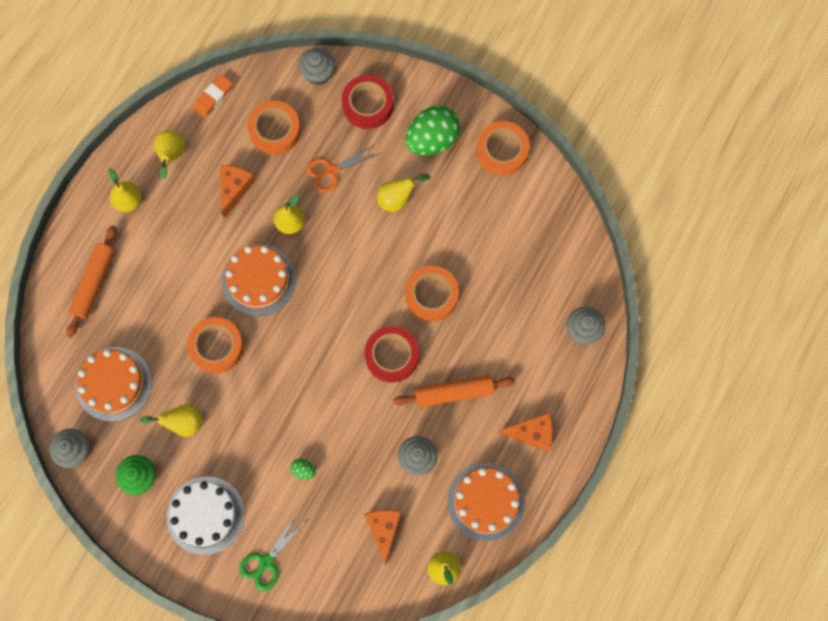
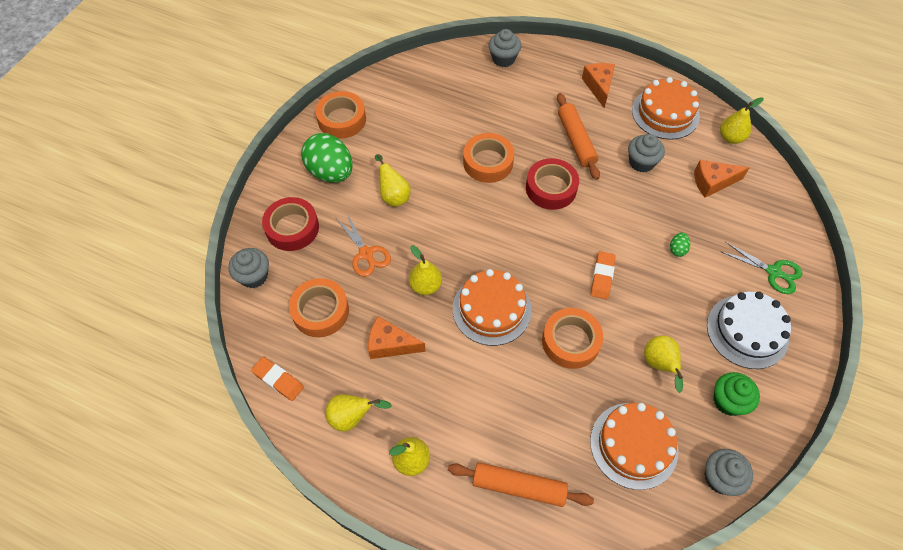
camera: 95 degrees left, 15 degrees down
none -> orange eraser [590,251,616,299]

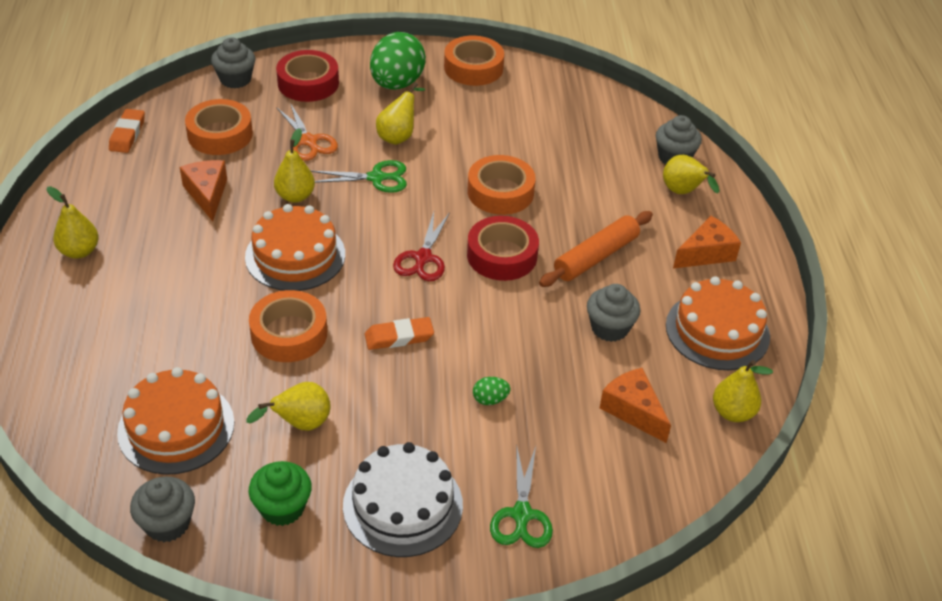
camera: 60 degrees right, 15 degrees down
yellow pear [325,394,392,432] -> yellow pear moved to [663,155,719,194]
orange scissors [337,214,391,277] -> orange scissors turned 60 degrees counterclockwise [277,103,338,161]
orange rolling pin [448,462,594,507] -> none
none -> green scissors [311,160,407,193]
none -> red scissors [393,212,450,281]

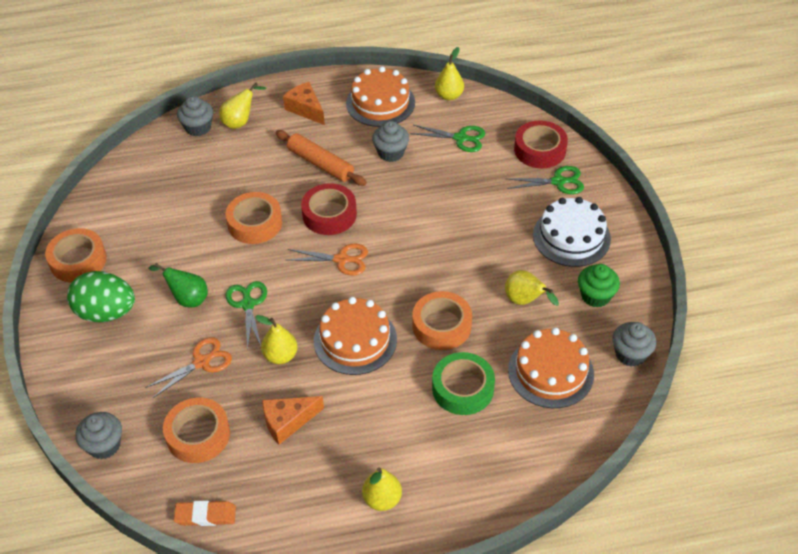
camera: 95 degrees left, 5 degrees up
red tape [276,50,339,102] -> red tape moved to [514,121,568,169]
orange eraser [365,317,434,350] -> none
yellow pear [376,82,425,145] -> green pear [149,263,208,307]
red scissors [393,212,450,281] -> orange scissors [287,244,368,275]
green egg [473,377,510,405] -> none
orange cheese [600,368,671,443] -> green scissors [410,125,485,152]
none -> green tape [432,352,495,415]

